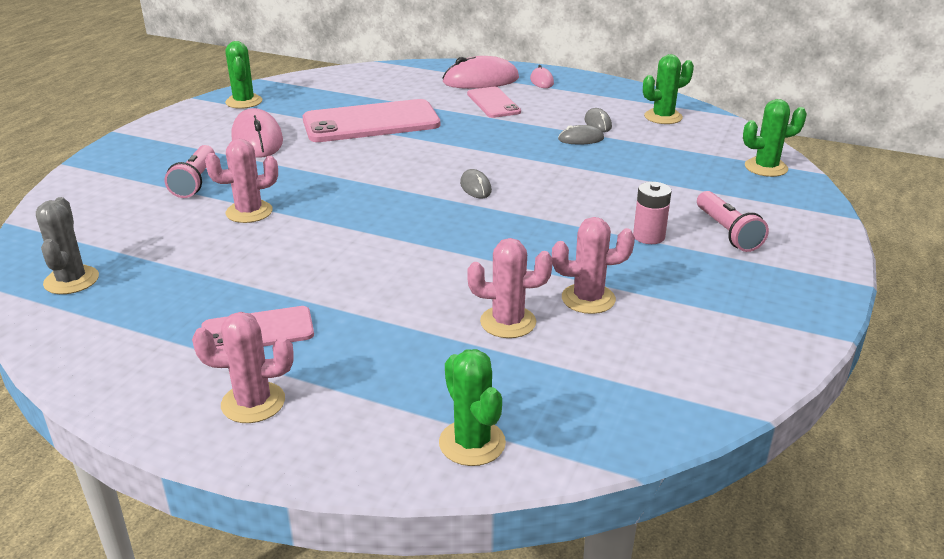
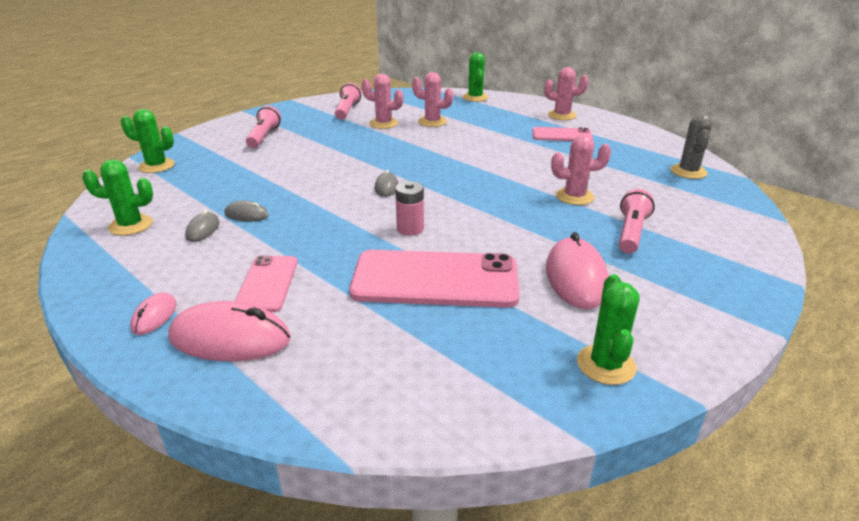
camera: 160 degrees left, 0 degrees up
pink battery [633,182,671,244] -> pink battery moved to [395,181,424,236]
none -> pink flashlight [335,83,361,120]

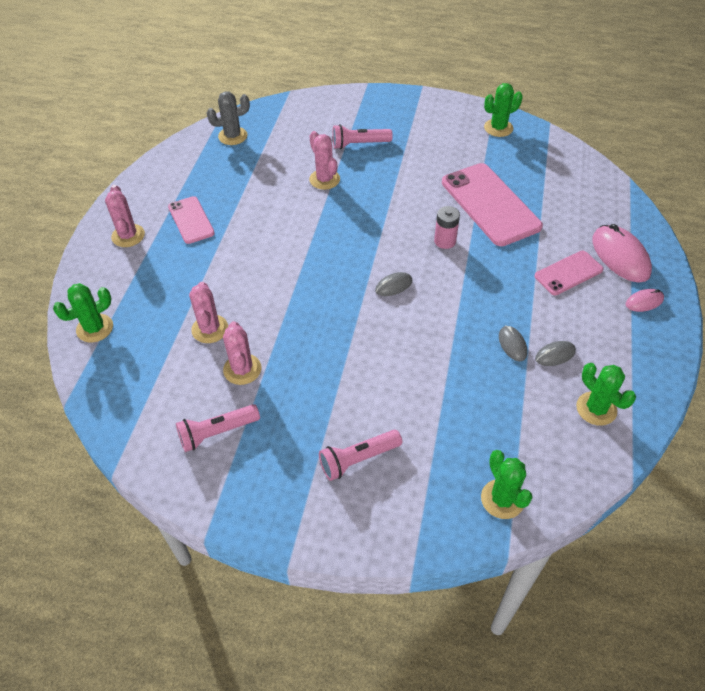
camera: 120 degrees left, 20 degrees up
pink mouse [546,232,609,309] -> none

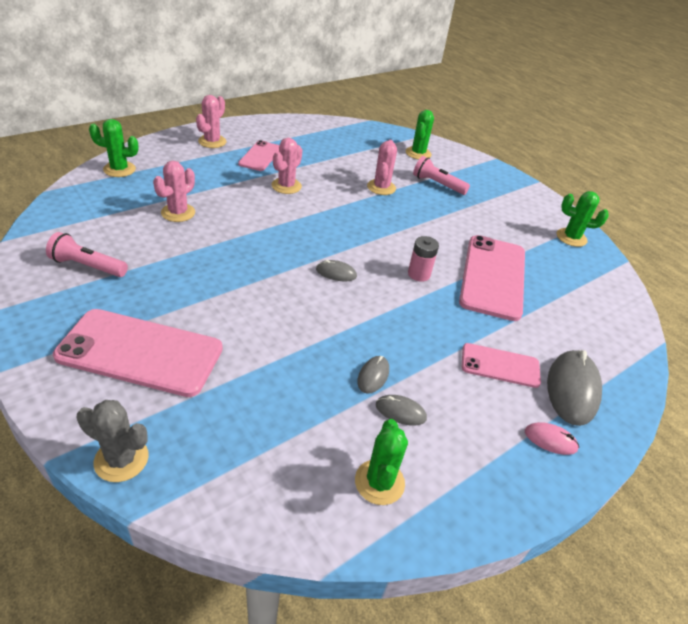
camera: 35 degrees right, 10 degrees down
grey cactus [207,91,250,145] -> grey cactus moved to [76,400,149,482]
pink cactus [223,321,261,385] -> pink cactus moved to [271,138,302,194]
pink flashlight [319,430,402,481] -> pink phone [53,309,223,397]
green cactus [481,450,533,519] -> green cactus moved to [406,110,434,160]
pink mouse [592,224,652,283] -> grey mouse [547,350,602,426]

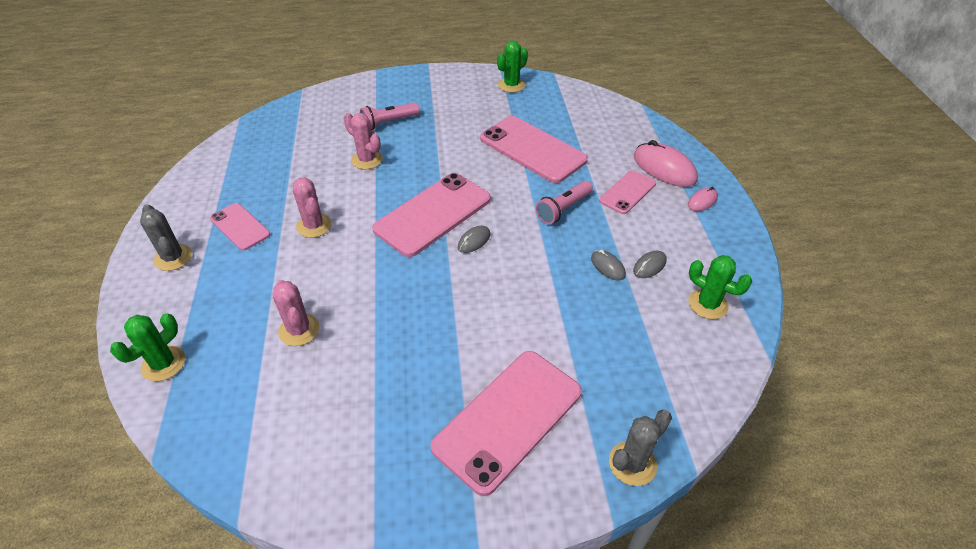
camera: 55 degrees left, 5 degrees up
pink flashlight [46,232,128,277] -> pink flashlight moved to [535,181,593,224]
pink cactus [196,95,226,148] -> grey cactus [140,204,192,271]
green cactus [406,110,434,160] -> none
pink battery [408,236,439,282] -> none
grey mouse [547,350,602,426] -> pink mouse [634,140,698,187]
none -> pink phone [372,173,491,257]

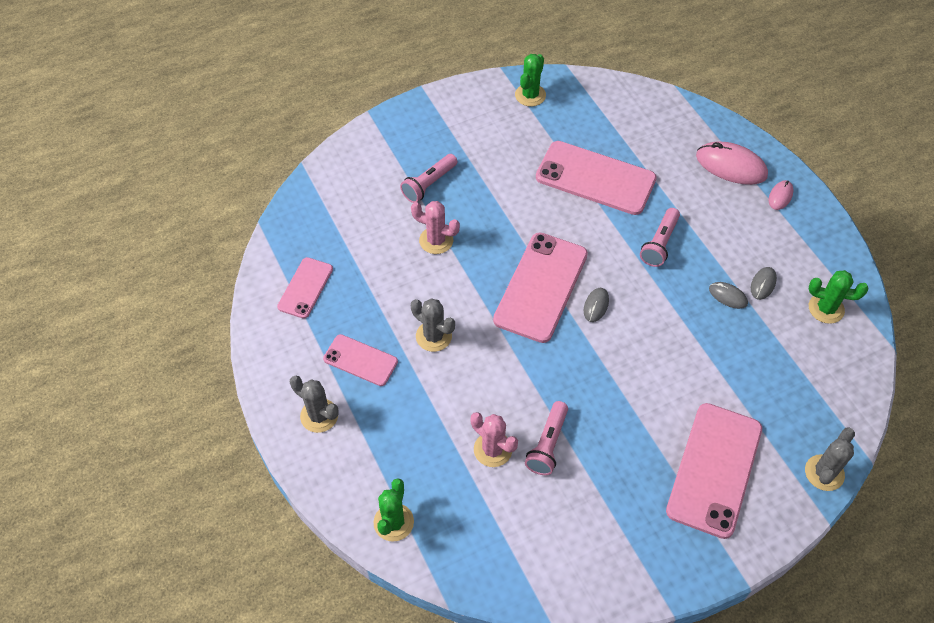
camera: 20 degrees left, 10 degrees up
pink cactus [293,177,332,238] -> grey cactus [411,298,455,352]
pink phone [599,170,656,214] -> pink phone moved to [277,257,333,319]
none -> pink flashlight [525,401,568,475]

